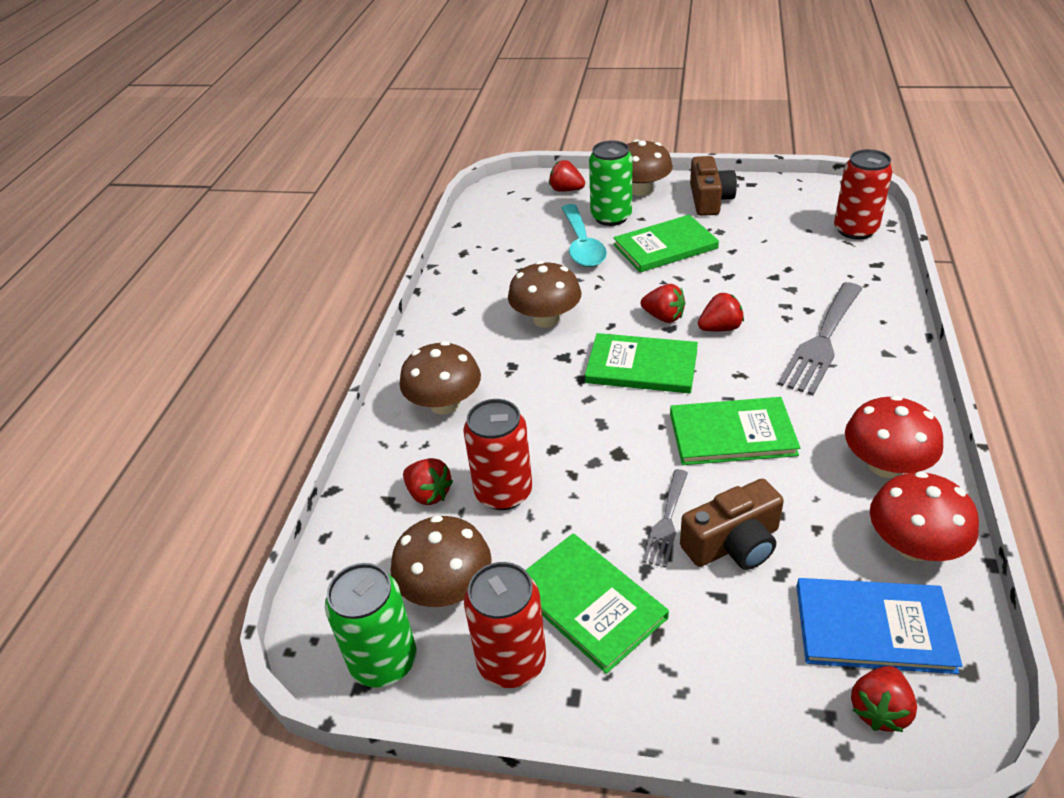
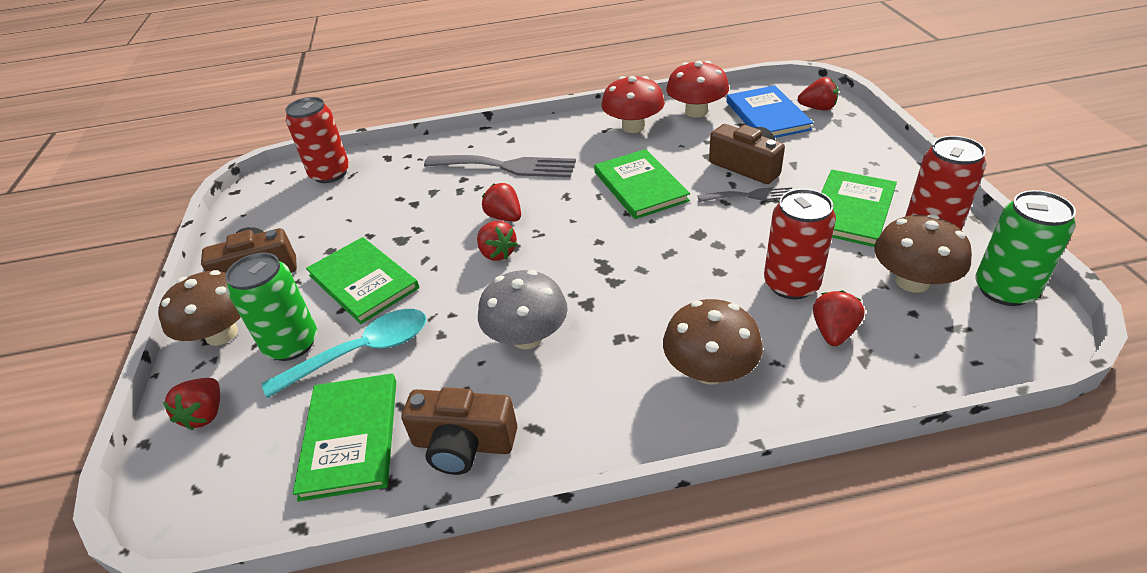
camera: 110 degrees left, 0 degrees up
brown mushroom [508,261,581,328] -> grey mushroom [478,270,568,349]
green book [585,333,698,393] -> green book moved to [293,373,396,502]
red strawberry [641,284,685,323] -> red strawberry turned 135 degrees clockwise [477,221,518,261]
none -> brown camera [402,387,517,475]

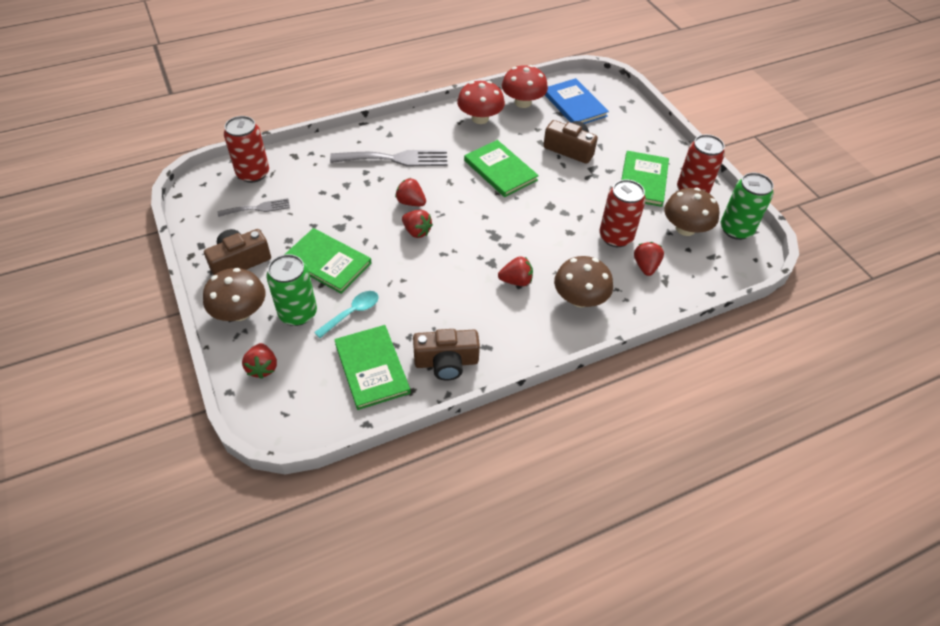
camera: 20 degrees left, 10 degrees up
turquoise spoon [262,309,426,398] -> turquoise spoon [314,291,379,338], size x0.66
grey mushroom [478,270,568,349] -> none
grey fork [697,186,793,202] -> grey fork moved to [218,198,290,217]
red strawberry [798,77,838,111] -> red strawberry moved to [498,256,533,286]

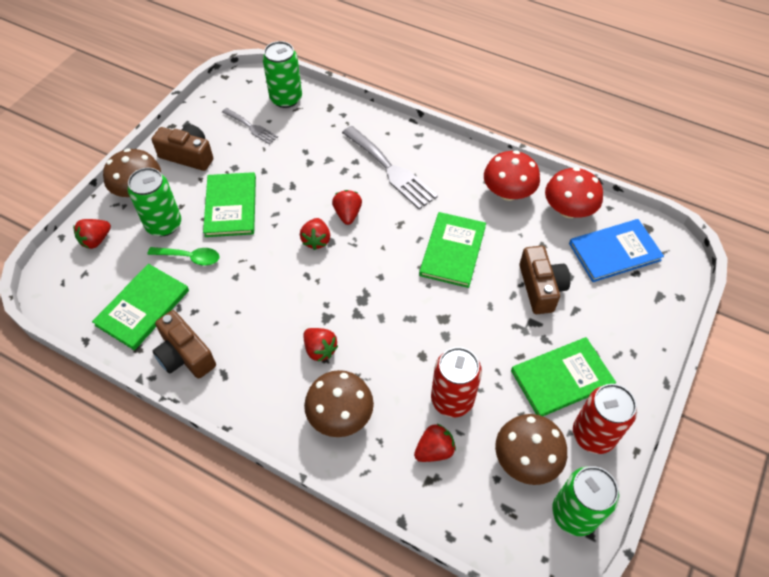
camera: 55 degrees right, 5 degrees up
red can [224,116,269,183] -> green can [262,41,302,108]
turquoise spoon [314,291,379,338] -> green spoon [148,247,219,266]
blue book [545,78,609,124] -> blue book turned 45 degrees clockwise [569,219,664,282]

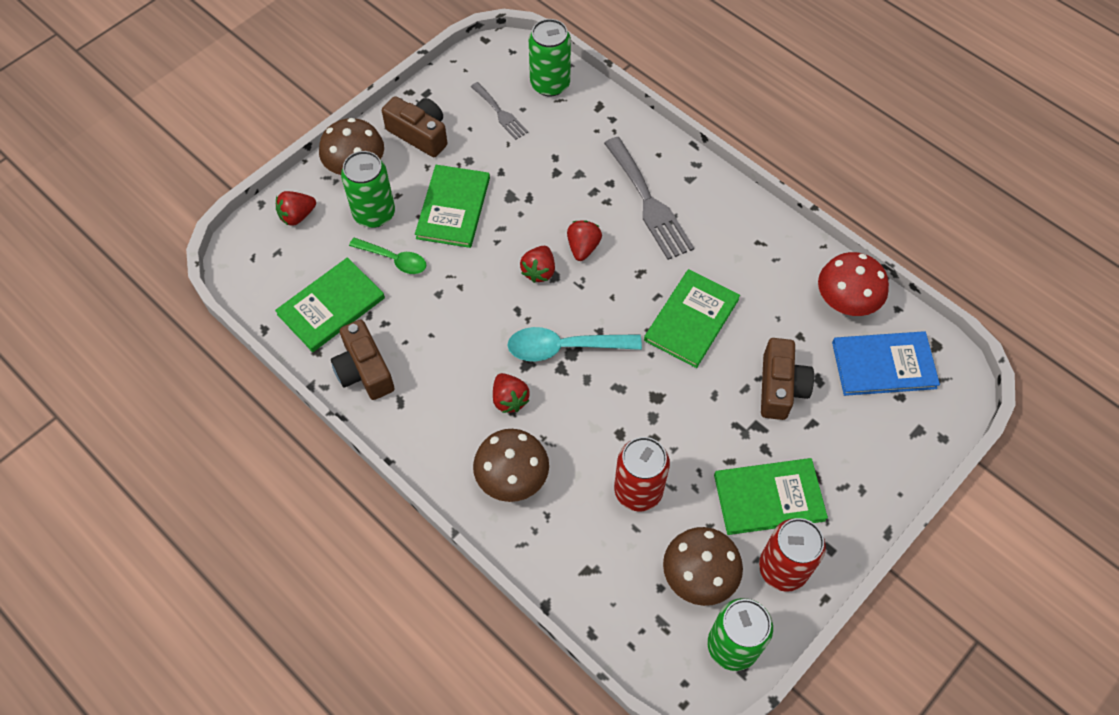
camera: 15 degrees right, 5 degrees up
red strawberry [414,424,456,462] -> none
red mushroom [484,150,540,201] -> none
none -> turquoise spoon [507,327,642,361]

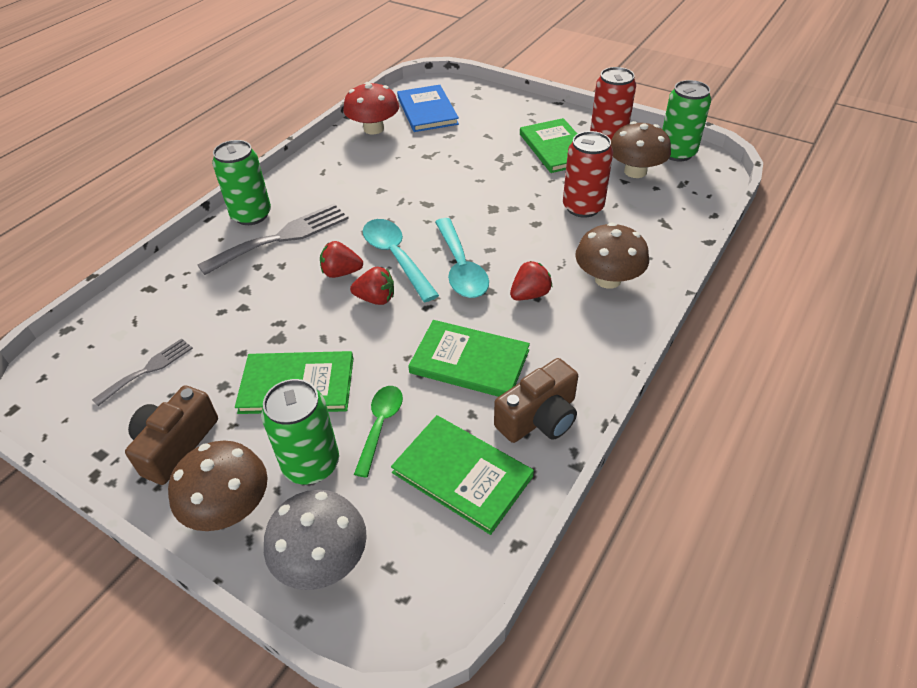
camera: 100 degrees left, 15 degrees down
red strawberry [276,191,316,226] -> grey mushroom [264,490,367,590]
green can [529,19,571,96] -> green can moved to [212,140,271,225]
green book [644,269,740,368] -> green book moved to [408,320,530,397]
brown camera [761,338,814,420] -> none
none -> turquoise spoon [363,219,439,302]

